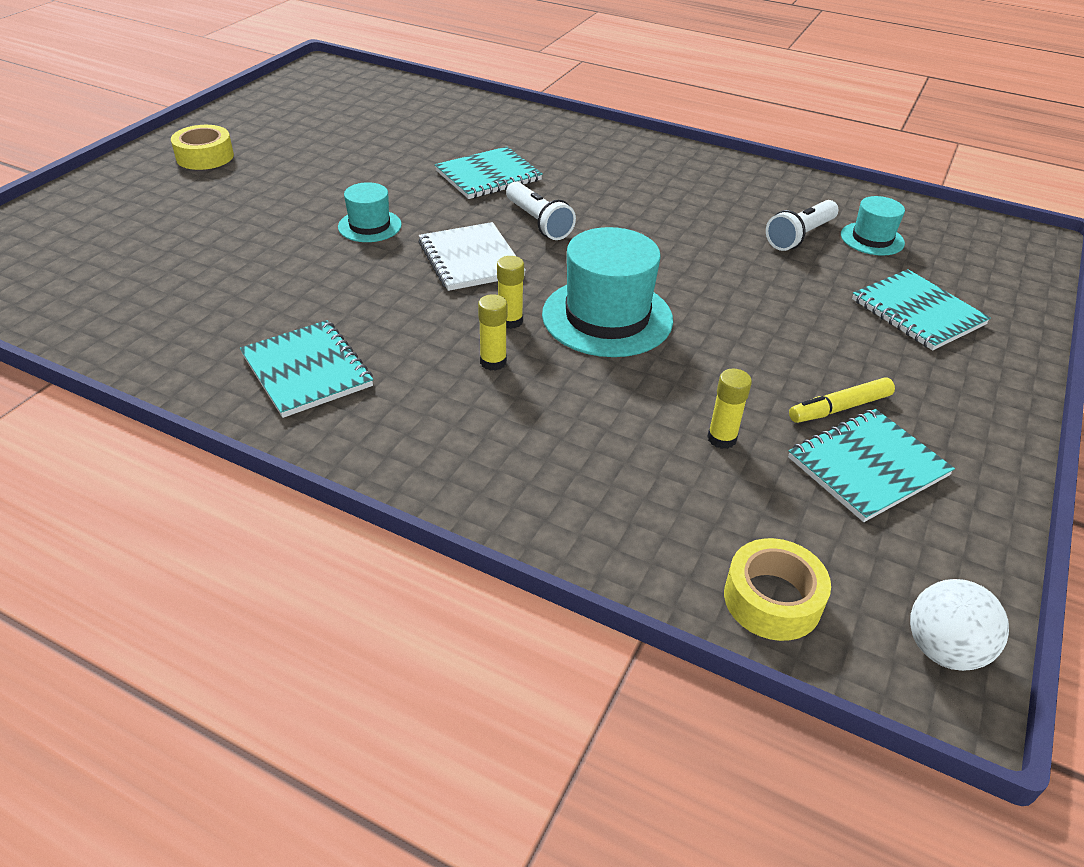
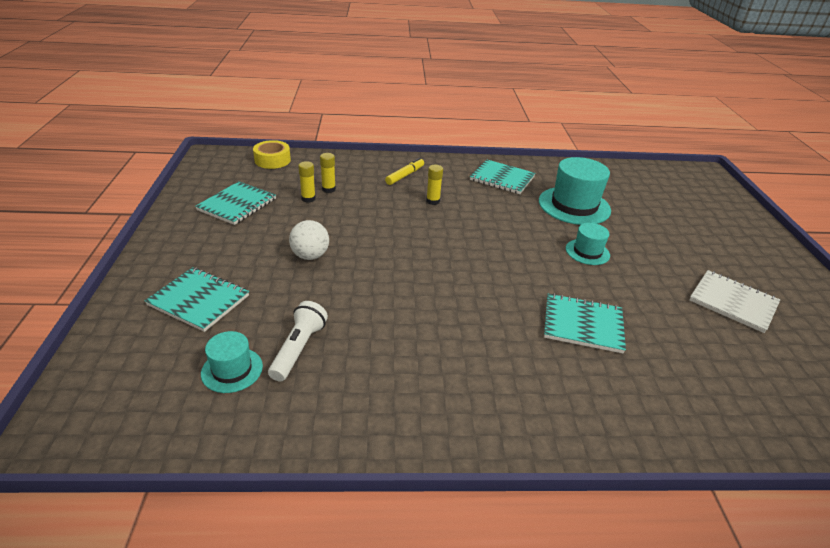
camera: 150 degrees right, 5 degrees down
yellow tape [171,125,234,170] -> none
white notebook [418,222,526,291] -> white notebook moved to [689,270,780,333]
turquoise notebook [435,146,543,199] -> turquoise notebook turned 75 degrees clockwise [544,293,626,354]
yellow glue stick [497,256,524,329] -> yellow glue stick moved to [320,153,336,193]
white flashlight [506,182,576,240] -> none
turquoise hat [542,227,673,357] -> turquoise hat moved to [539,157,611,225]
yellow marker [789,377,895,423] -> yellow marker moved to [385,158,424,185]
white ball [910,579,1009,671] -> white ball moved to [289,220,329,260]

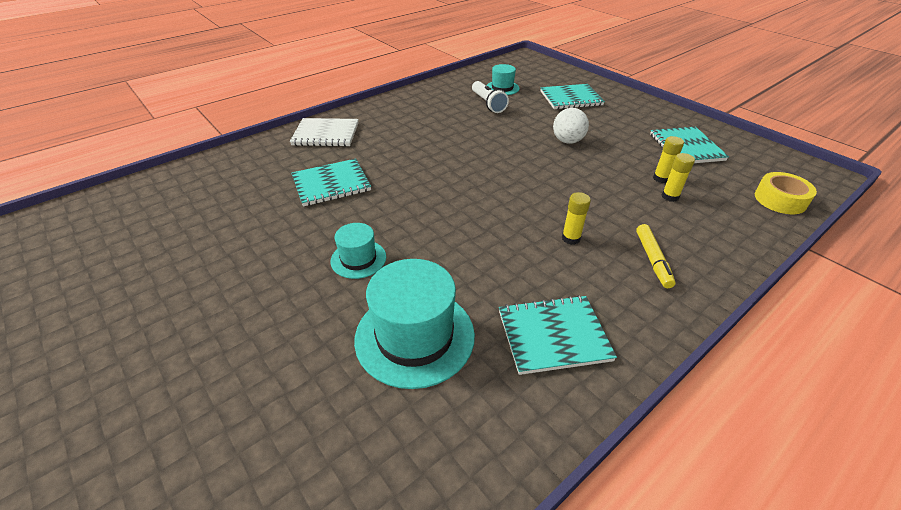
camera: 145 degrees right, 5 degrees up
white notebook [689,270,780,333] -> white notebook moved to [290,118,359,147]

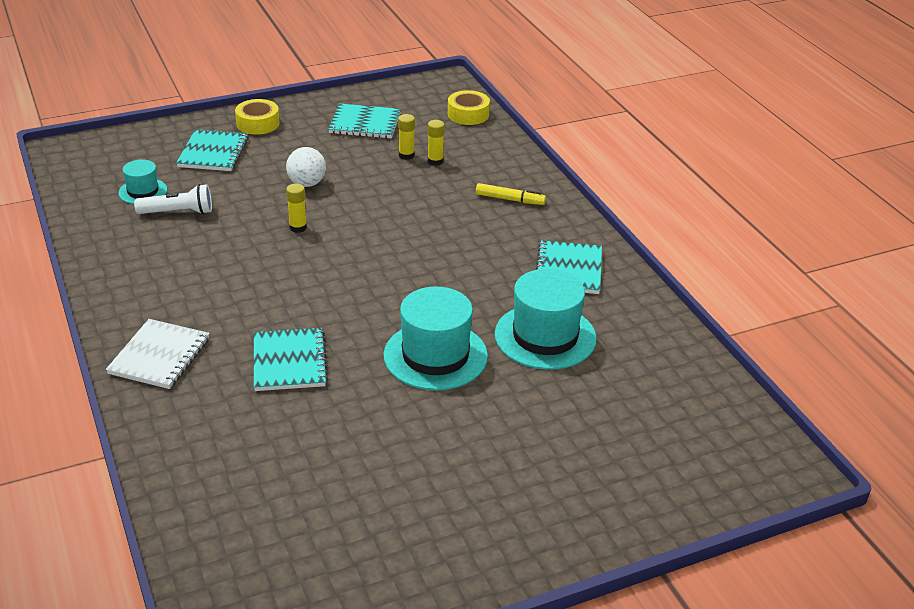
camera: 75 degrees left, 5 degrees down
turquoise hat [331,223,386,279] -> turquoise hat [383,287,488,390], size x1.84
yellow glue stick [562,192,591,245] -> yellow glue stick moved to [286,184,307,233]
none -> yellow tape [235,99,280,135]

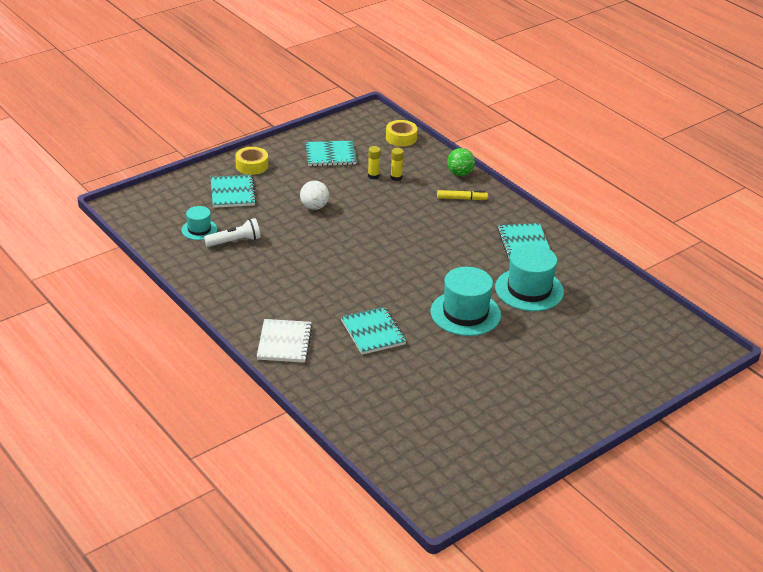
camera: 15 degrees left, 0 degrees up
yellow glue stick [286,184,307,233] -> none
none -> green ball [447,148,475,176]

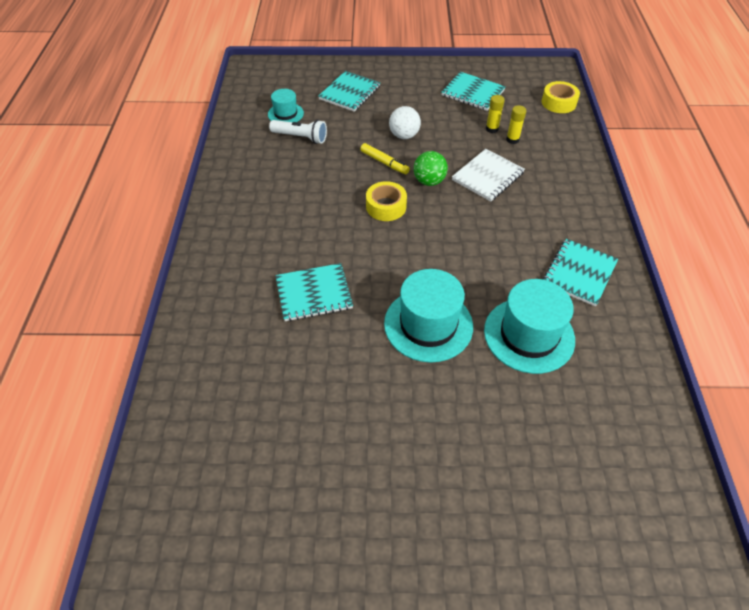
camera: 40 degrees right, 15 degrees up
yellow tape [235,147,268,175] -> yellow tape moved to [366,181,407,221]
white notebook [257,319,313,363] -> white notebook moved to [452,149,525,202]
turquoise notebook [341,307,406,355] -> turquoise notebook turned 60 degrees clockwise [275,263,353,321]
yellow marker [437,190,488,200] -> yellow marker moved to [360,143,410,174]
green ball [447,148,475,176] -> green ball moved to [414,151,448,186]

